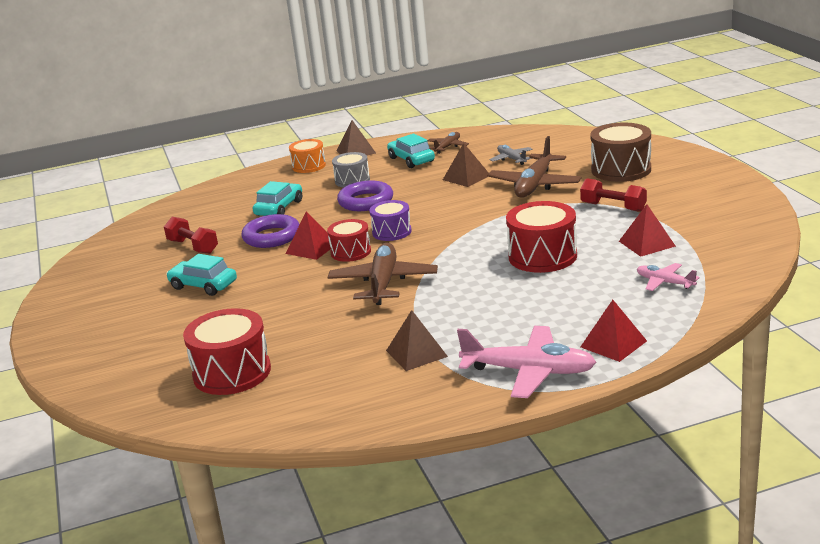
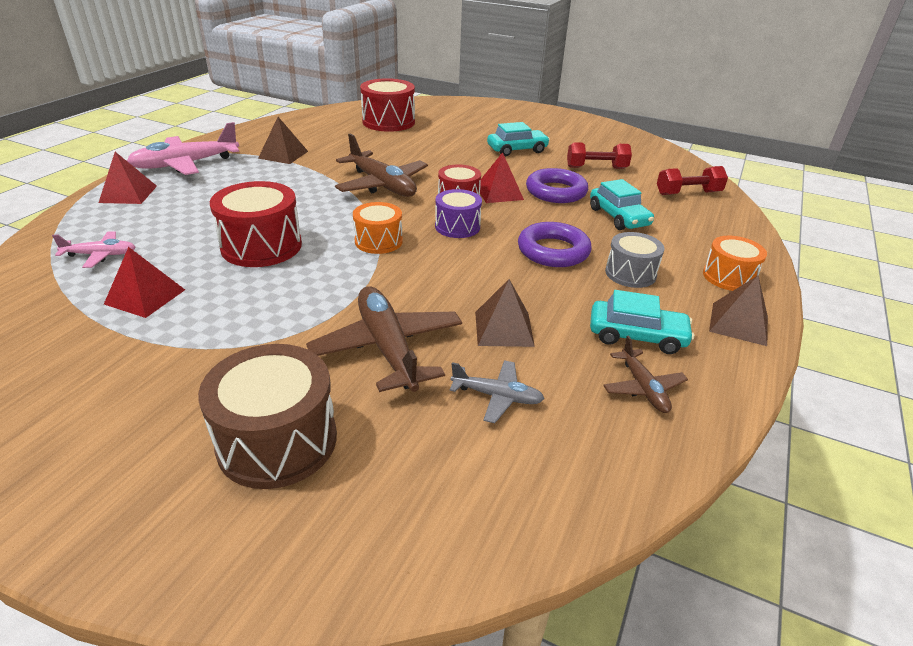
camera: 130 degrees right, 10 degrees up
red dumbbell [580,178,647,212] -> red dumbbell moved to [657,166,728,195]
none -> orange drum [353,202,403,254]

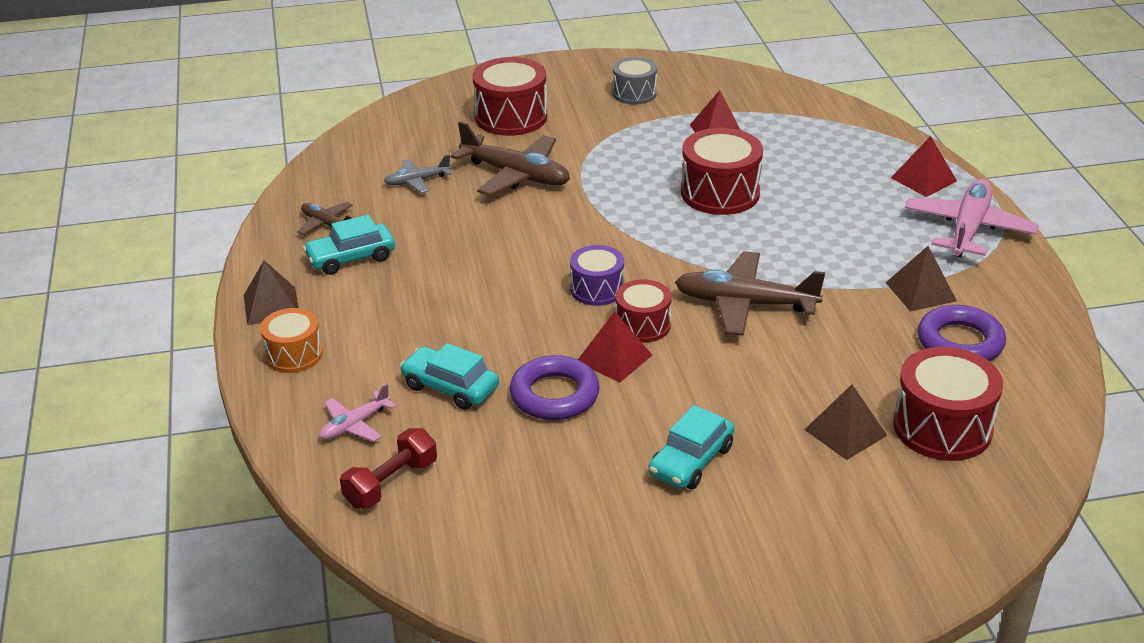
camera: 145 degrees right, 0 degrees up
pink plane [52,231,136,268] -> pink plane moved to [319,384,397,442]
brown drum [198,344,337,489] -> red drum [473,57,547,136]
orange drum [353,202,403,254] -> none
brown pyramid [475,279,535,347] -> brown pyramid moved to [804,384,887,460]
purple ring [518,222,592,267] -> purple ring moved to [918,305,1006,361]
red dumbbell [567,142,632,169] -> none
grey drum [605,232,664,288] -> grey drum moved to [613,57,657,104]

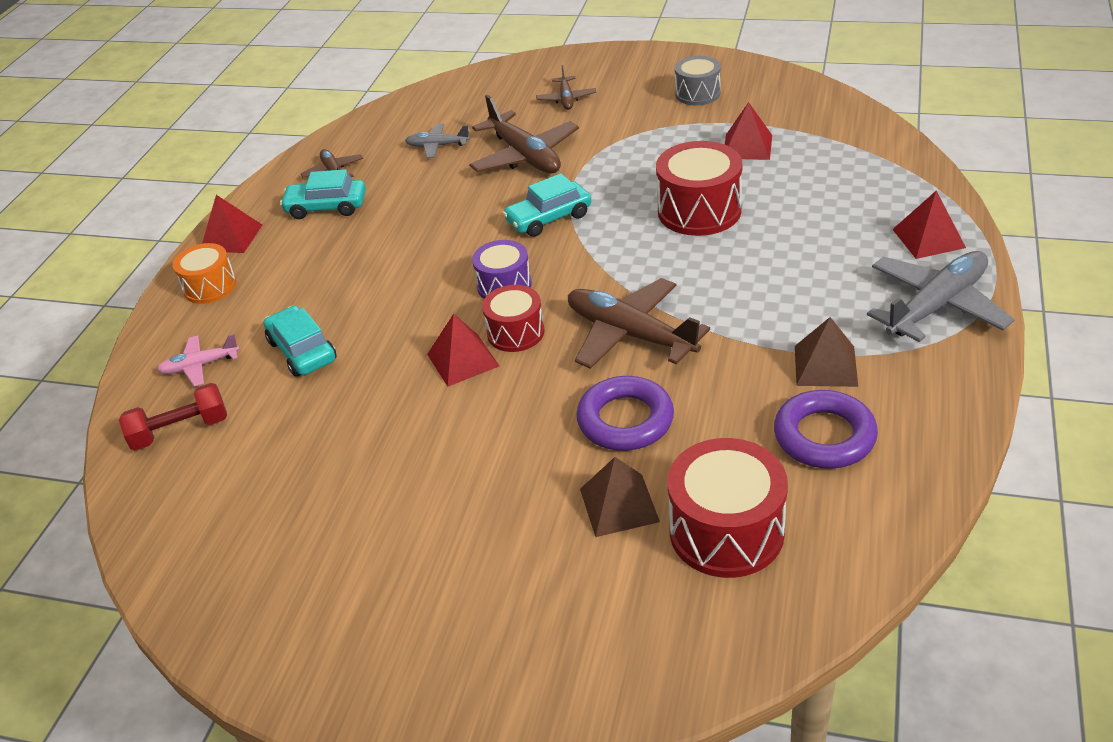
camera: 30 degrees right, 5 degrees up
brown pyramid [244,260,299,325] -> red pyramid [202,195,262,253]
red drum [473,57,547,136] -> brown plane [536,65,596,110]
purple ring [510,355,600,420] -> purple ring moved to [576,376,674,451]
turquoise car [648,405,734,489] -> turquoise car moved to [503,173,591,237]
pink plane [905,179,1039,257] -> grey plane [867,251,1015,342]

